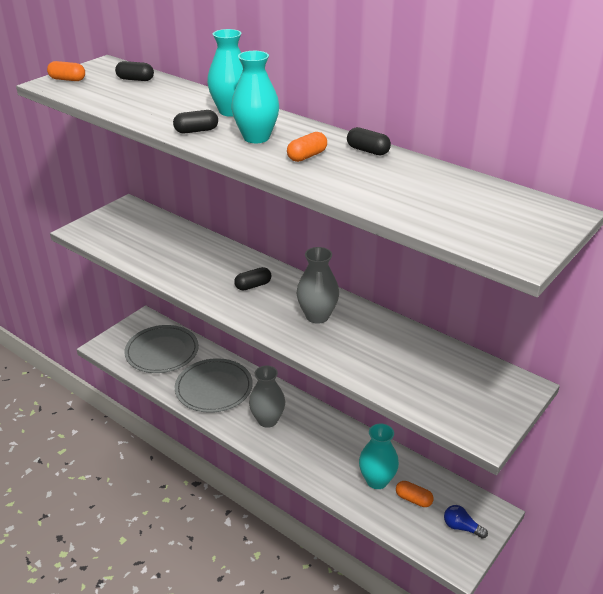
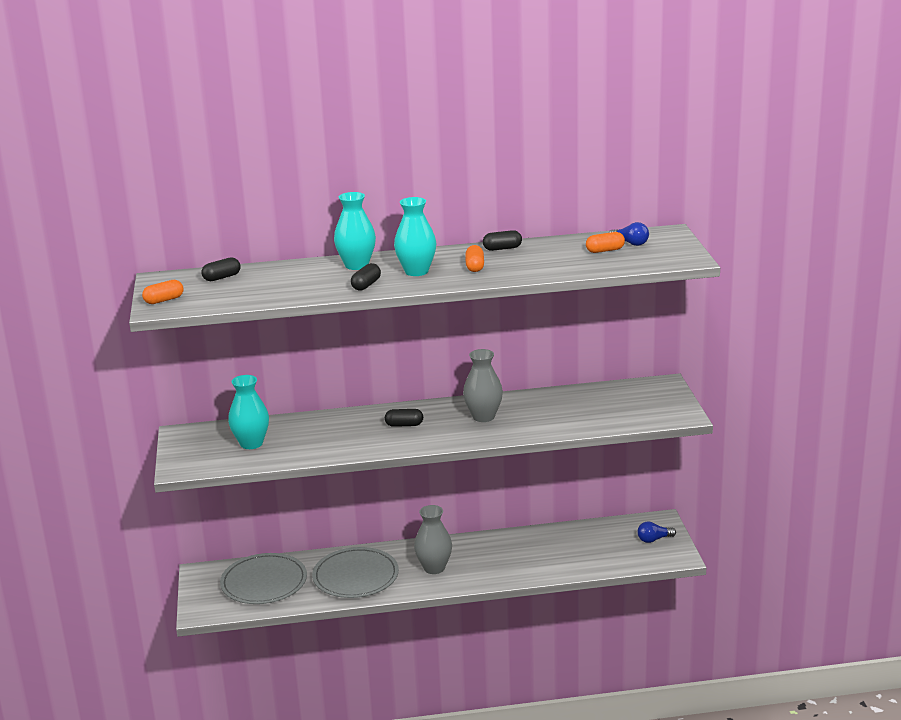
camera: 45 degrees left, 10 degrees down
black capsule [234,267,271,291] -> black capsule turned 75 degrees clockwise [385,409,423,427]
turquoise vase [359,423,399,489] -> turquoise vase moved to [228,375,269,449]
orange capsule [396,481,434,507] -> orange capsule moved to [586,232,625,253]
none -> blue light bulb [608,222,649,246]

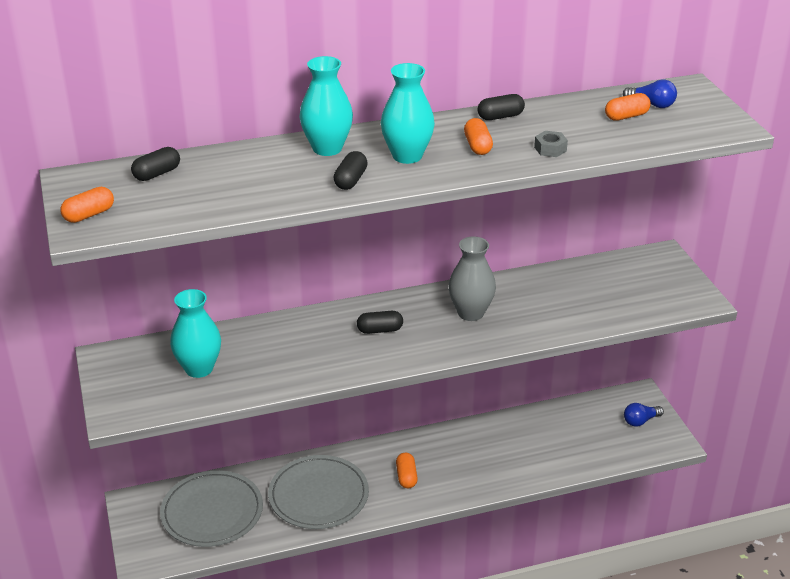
camera: 10 degrees left, 10 degrees up
grey vase [414,505,452,574] -> orange capsule [396,453,418,488]
none -> grey nut [534,131,568,157]

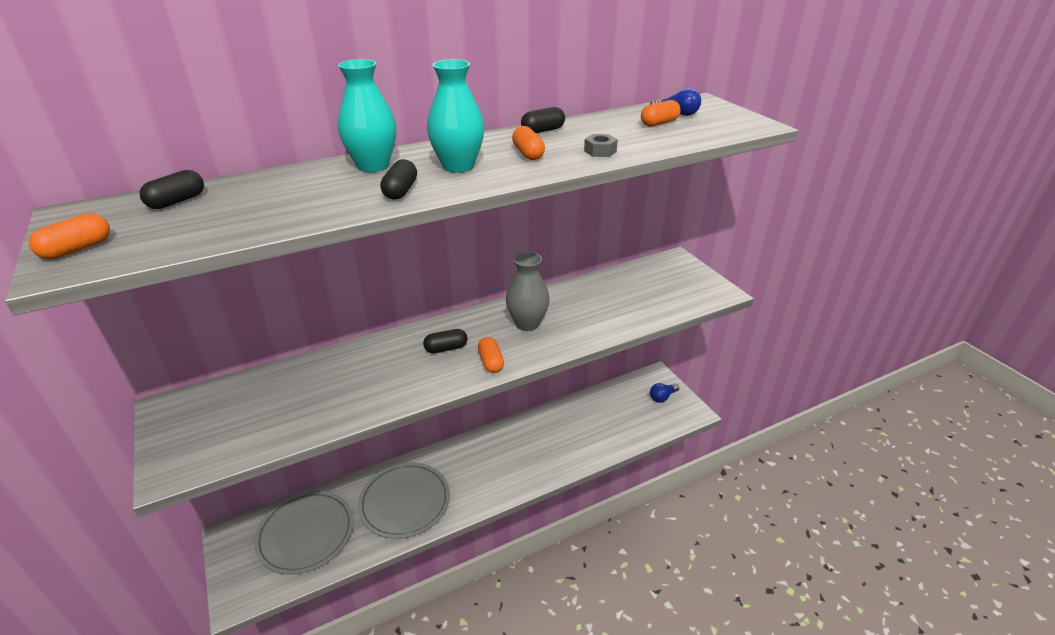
camera: 10 degrees left, 0 degrees up
turquoise vase [170,289,221,378] -> none
orange capsule [396,453,418,488] -> orange capsule moved to [478,337,504,373]

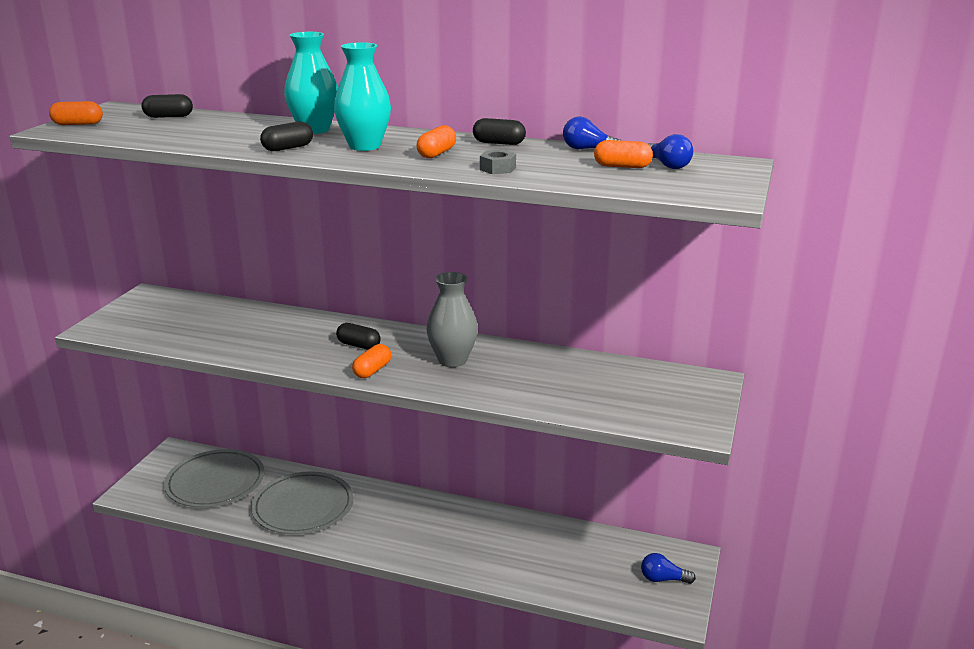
camera: 45 degrees right, 10 degrees down
none -> blue light bulb [563,117,622,149]

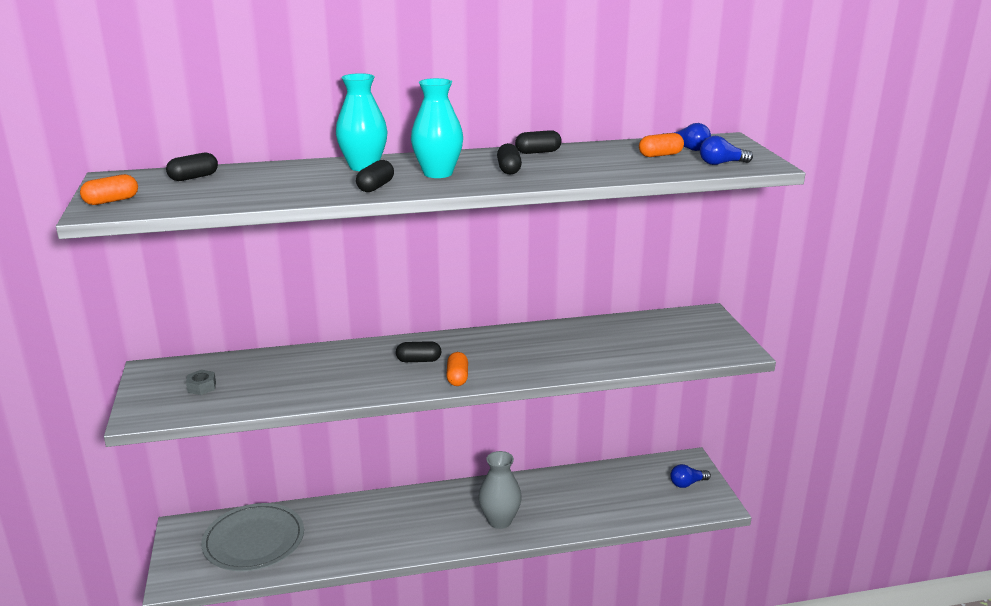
camera: 30 degrees left, 0 degrees up
grey plate [251,471,354,534] -> none
orange capsule [416,125,456,158] -> black capsule [497,143,522,175]
grey vase [426,272,478,367] -> grey vase moved to [478,451,522,529]
grey nut [480,150,516,174] -> grey nut moved to [186,370,216,395]
blue light bulb [563,117,622,149] -> blue light bulb moved to [700,136,753,165]

